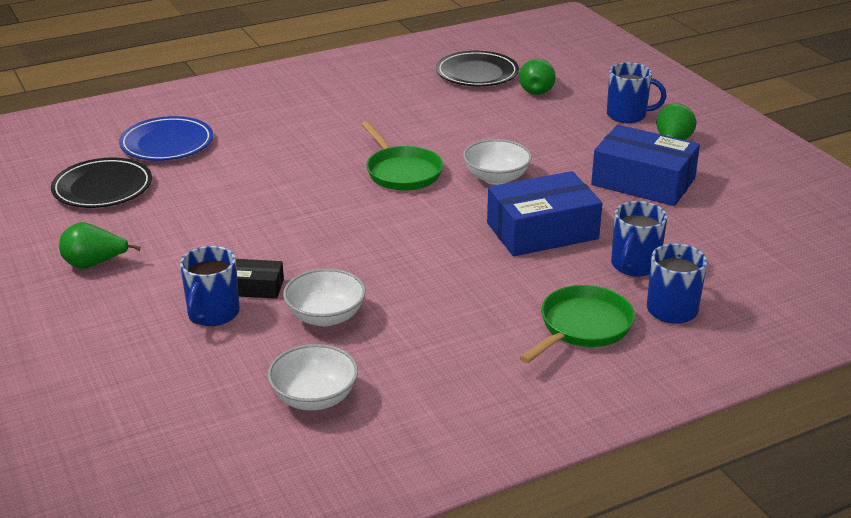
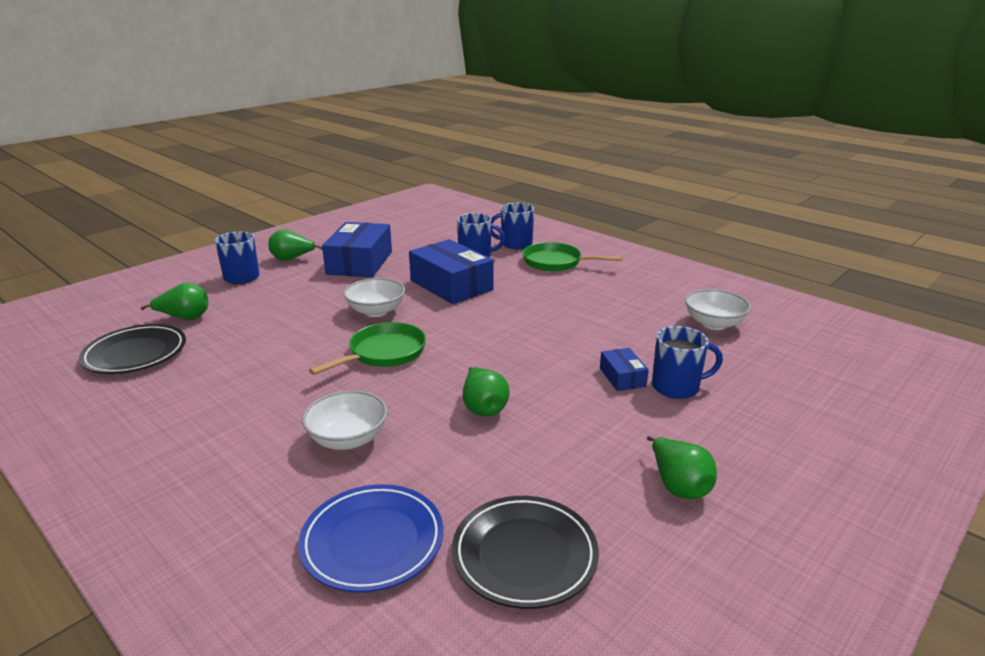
camera: 110 degrees left, 5 degrees down
black box [236,259,284,299] -> blue box [600,348,649,391]
white bowl [283,268,366,326] -> white bowl moved to [302,390,387,450]
none -> green pear [463,367,509,416]

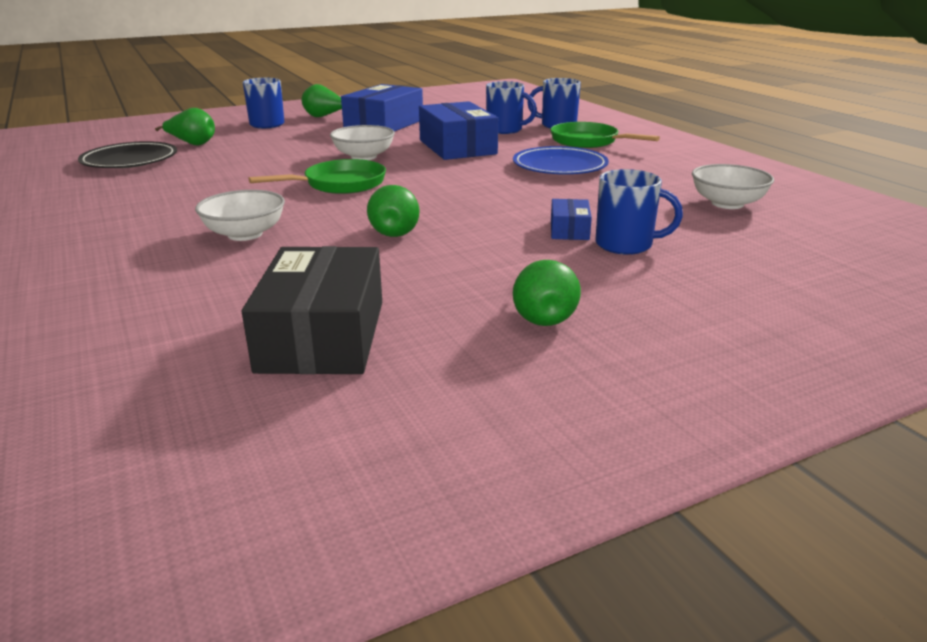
camera: 20 degrees right, 0 degrees up
blue plate [298,484,443,593] -> blue plate moved to [513,146,609,174]
black plate [452,496,599,609] -> black box [242,246,382,374]

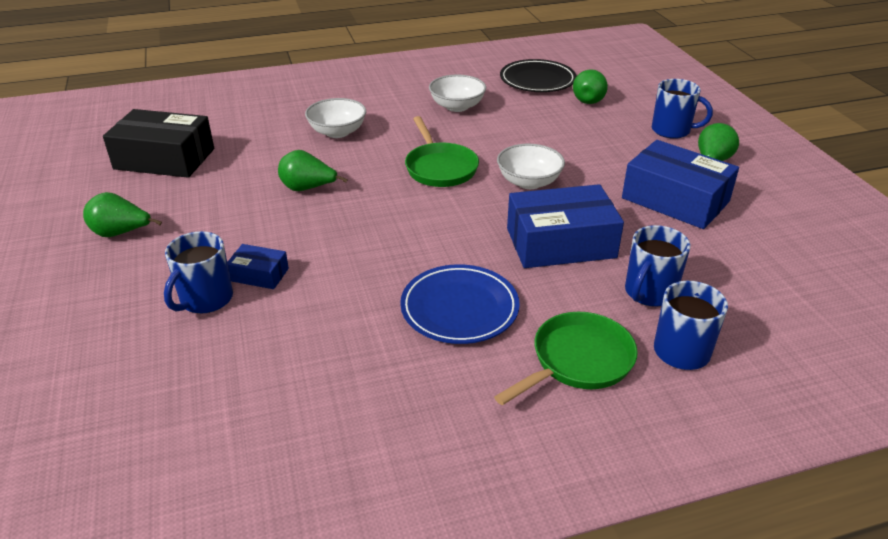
camera: 100 degrees right, 10 degrees up
white bowl [692,164,774,209] -> white bowl moved to [429,74,486,112]

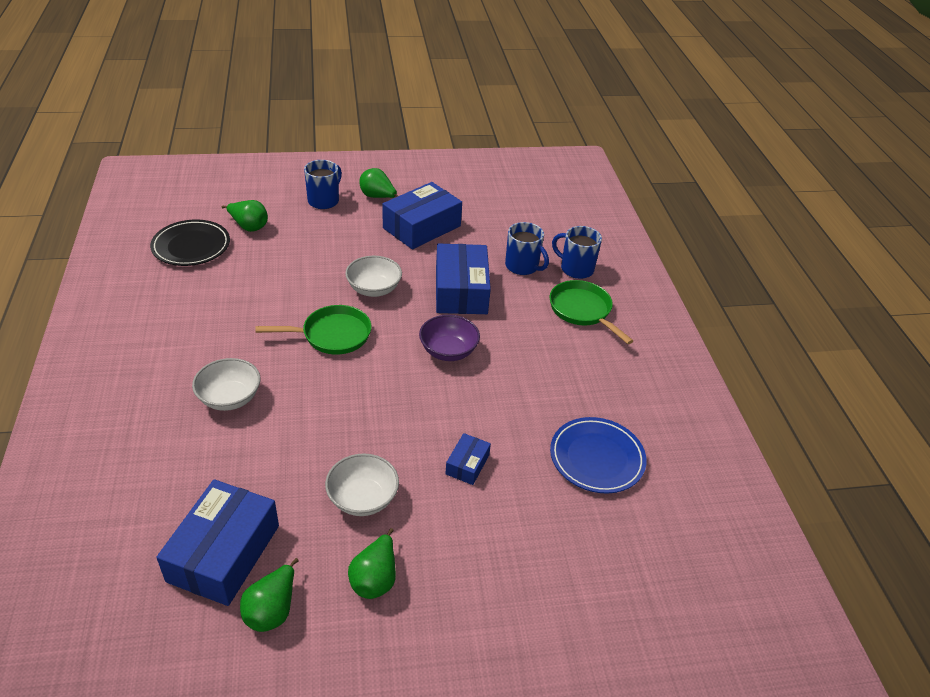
camera: 85 degrees left, 5 degrees up
black box [103,109,214,178] -> blue box [156,479,279,606]
blue mug [164,231,233,313] -> none
green pear [278,150,348,191] -> green pear moved to [240,558,299,632]
blue plate [400,264,520,344] -> blue plate moved to [550,417,647,493]
white bowl [429,74,486,112] -> white bowl moved to [325,454,399,516]
none -> purple bowl [419,315,480,361]

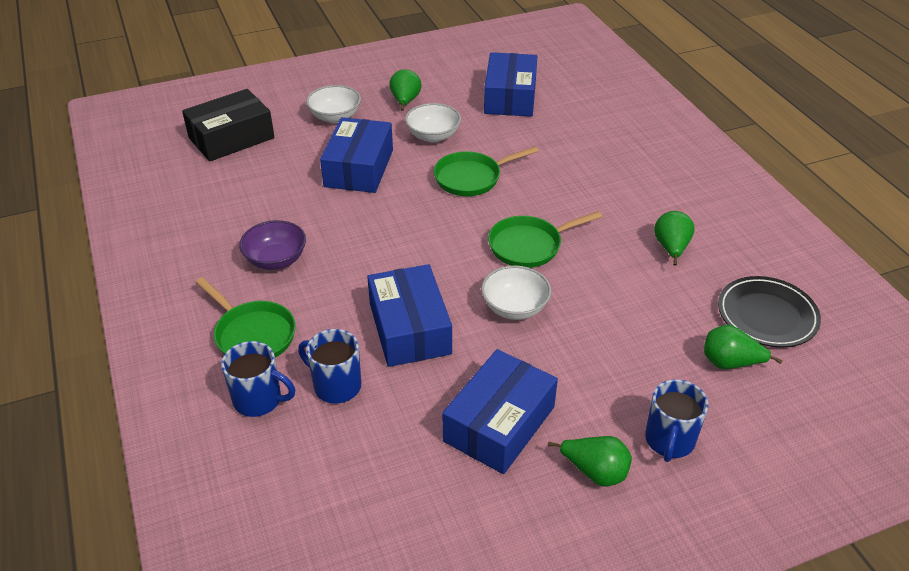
camera: 170 degrees right, 0 degrees up
white bowl [192,358,260,411] -> white bowl moved to [306,85,361,123]
green pear [240,558,299,632] -> green pear moved to [654,211,694,266]
purple bowl [419,315,480,361] -> purple bowl moved to [239,220,306,270]
blue box [445,433,491,485] -> blue box [320,117,393,193], size x2.08
blue plate [550,417,647,493] -> none
none -> black box [182,89,275,162]
none -> green pan [434,146,538,196]

